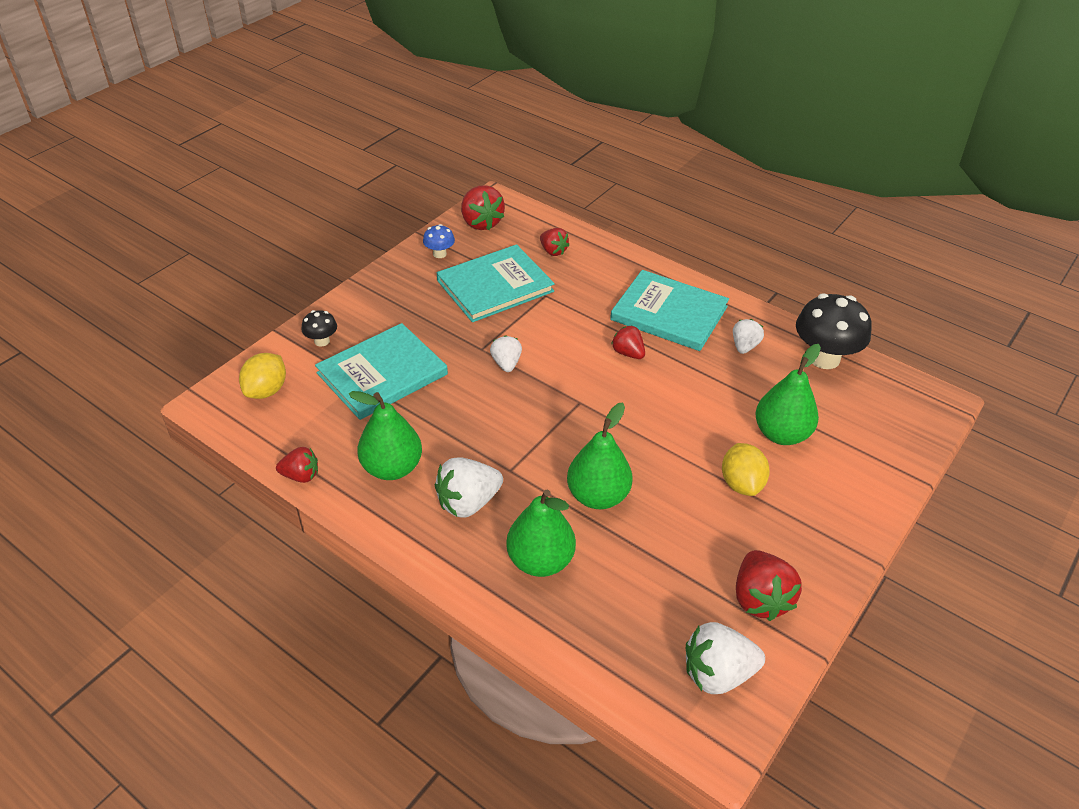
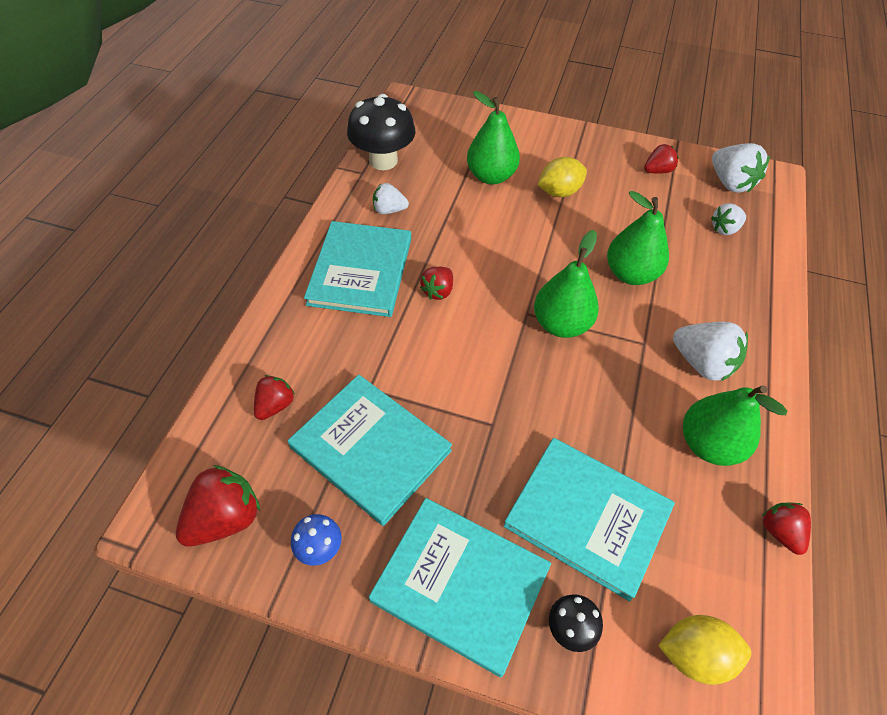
camera: 110 degrees left, 10 degrees up
white strawberry [490,335,522,372] -> white strawberry moved to [711,203,746,235]
green pear [506,490,576,577] -> green pear moved to [534,230,599,338]
red strawberry [736,550,802,621] -> red strawberry [644,144,679,174], size x0.62
none -> turquoise book [369,498,551,677]

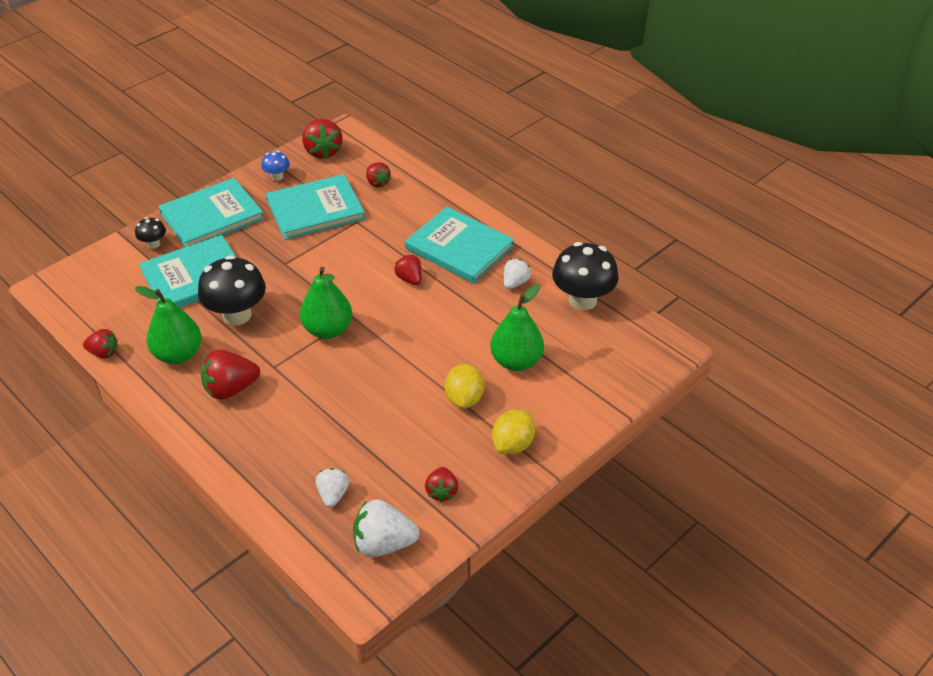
camera: 120 degrees right, 10 degrees down
green pear [607,191,669,285] -> none
yellow lemon [658,615,751,685] -> yellow lemon moved to [492,409,535,455]
white strawberry [673,322,748,381] -> red strawberry [201,349,260,400]
none -> black mushroom [198,255,266,325]

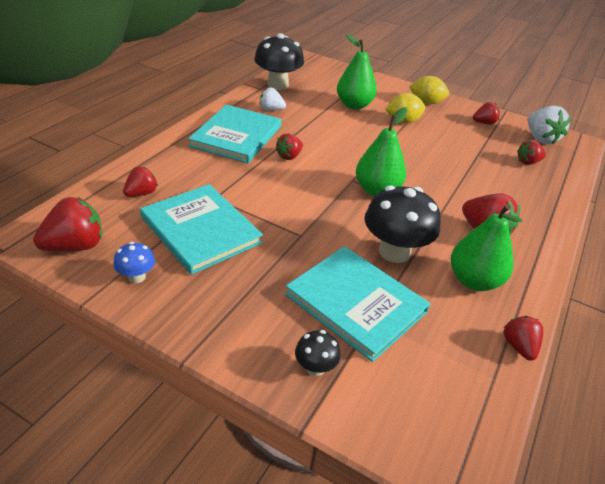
camera: 110 degrees left, 5 degrees down
turquoise book [158,178,264,247] -> none
white strawberry [316,468,349,507] -> red strawberry [517,140,546,165]

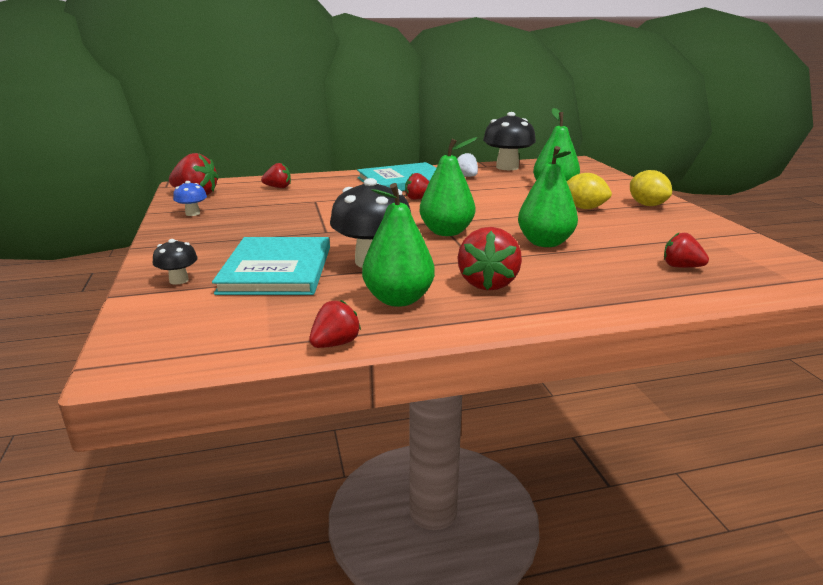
camera: 50 degrees right, 15 degrees down
turquoise book [140,184,263,275] -> none
red strawberry [473,102,500,125] -> none
white strawberry [528,106,571,144] -> none
none -> green pear [518,146,578,247]

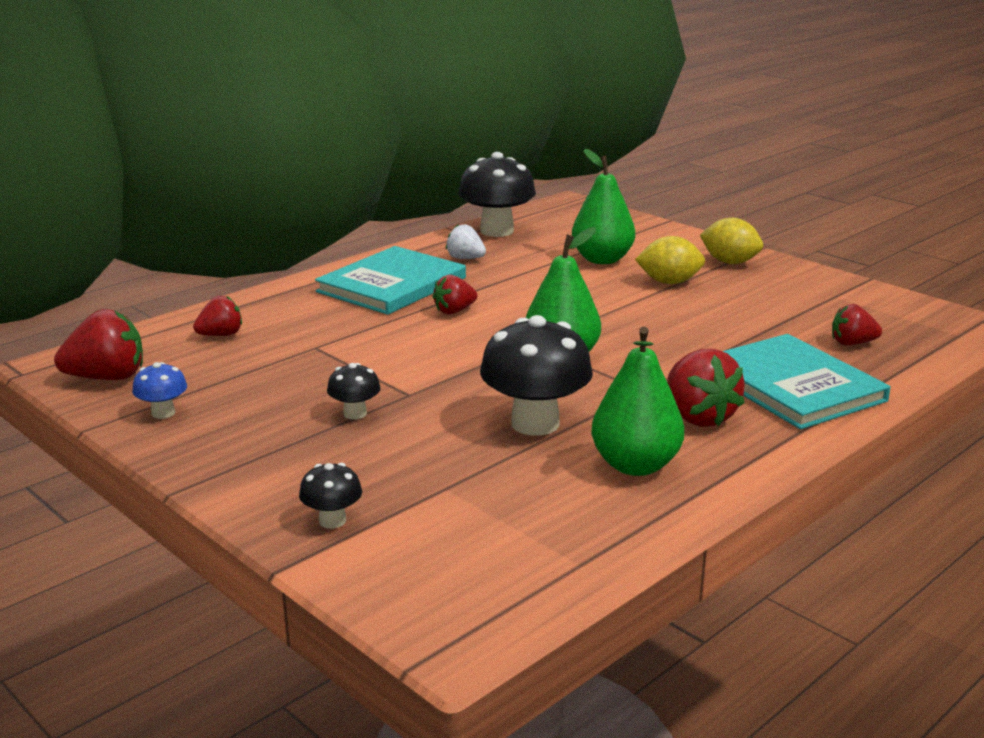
camera: 30 degrees left, 0 degrees up
turquoise book [212,237,330,295] -> turquoise book moved to [723,334,891,429]
red strawberry [309,300,361,348] -> none
green pear [518,146,578,247] -> none
none -> black mushroom [327,363,381,419]

